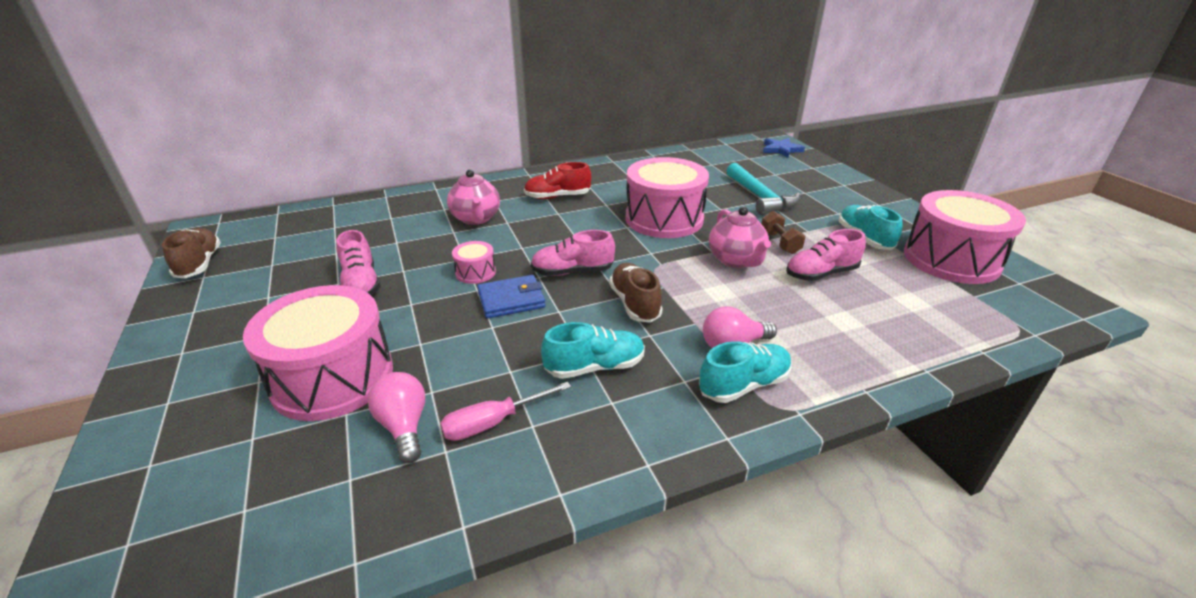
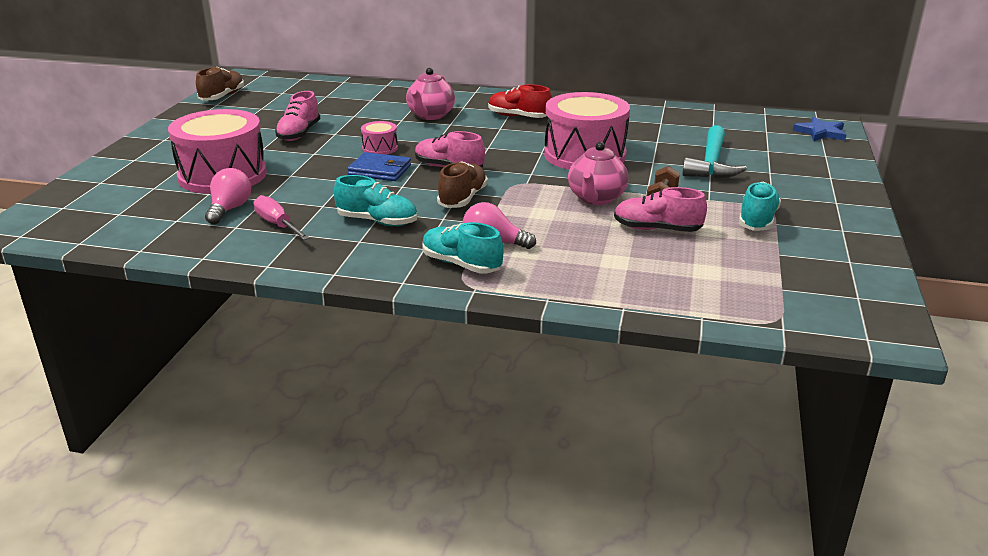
camera: 35 degrees right, 5 degrees down
pink screwdriver [440,382,571,441] -> pink screwdriver turned 45 degrees clockwise [254,195,310,240]
turquoise shoe [699,341,792,403] -> turquoise shoe turned 150 degrees counterclockwise [422,222,503,273]
pink drum [904,190,1026,284] -> none

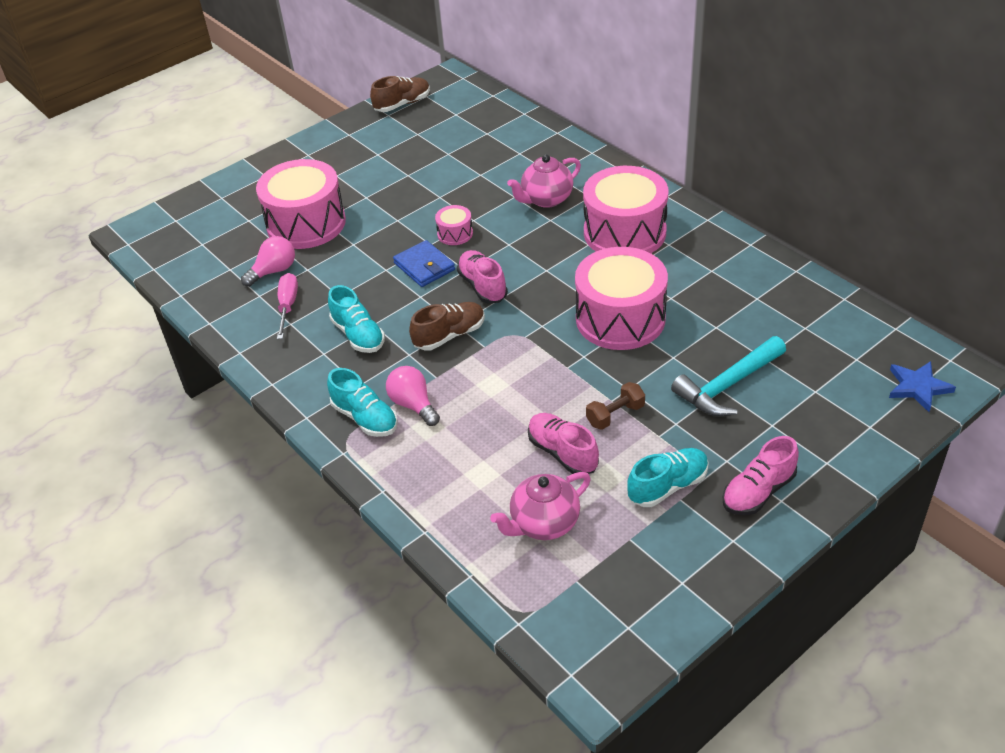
camera: 40 degrees right, 15 degrees up
pink shoe [275,91,320,141] -> pink shoe moved to [723,436,799,515]
turquoise shoe [422,222,503,273] -> turquoise shoe turned 150 degrees clockwise [327,368,398,437]
red shoe [488,84,552,118] -> pink drum [583,166,668,253]
pink teapot [568,142,629,205] -> pink teapot moved to [490,472,591,540]

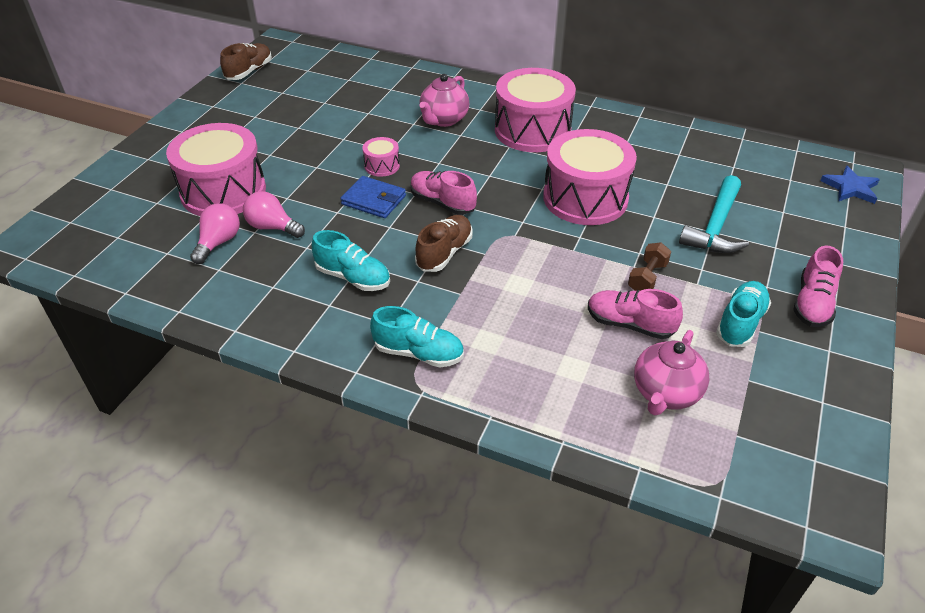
camera: 30 degrees left, 0 degrees up
pink screwdriver [277,273,298,339] -> none
pink light bulb [386,366,440,426] -> pink light bulb moved to [243,191,305,238]

